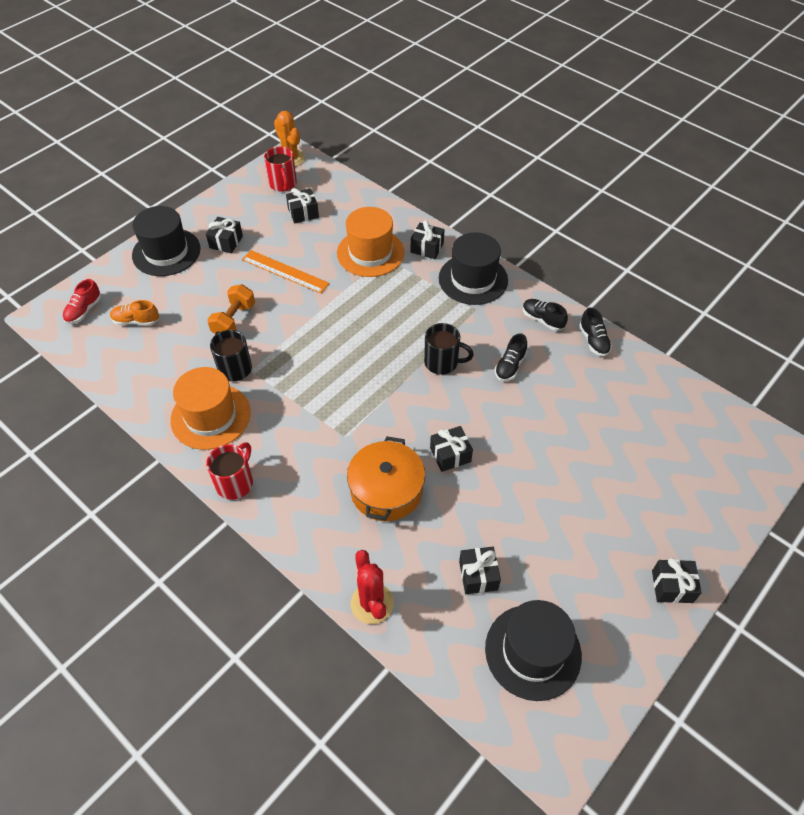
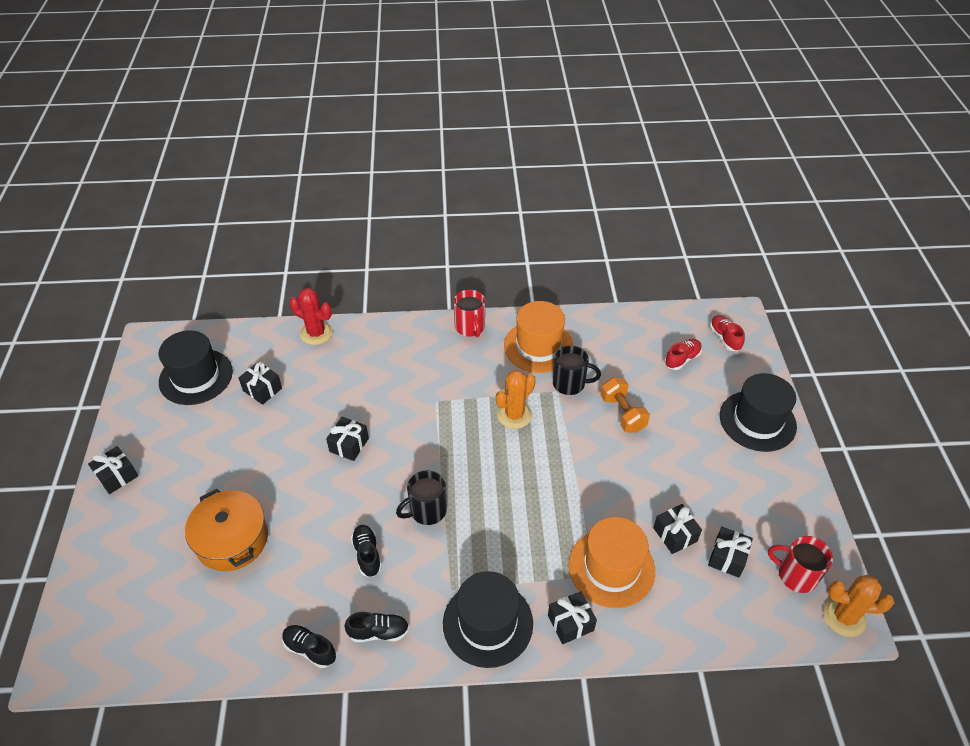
camera: 135 degrees right, 5 degrees down
orange shoe [110,300,159,325] -> red shoe [665,339,702,370]
black gift [206,217,243,253] -> black gift moved to [653,504,702,554]
orange ruler [242,250,330,293] -> none
orange pot [347,436,425,521] -> orange pot moved to [185,489,268,571]
none -> orange cactus [496,370,536,429]

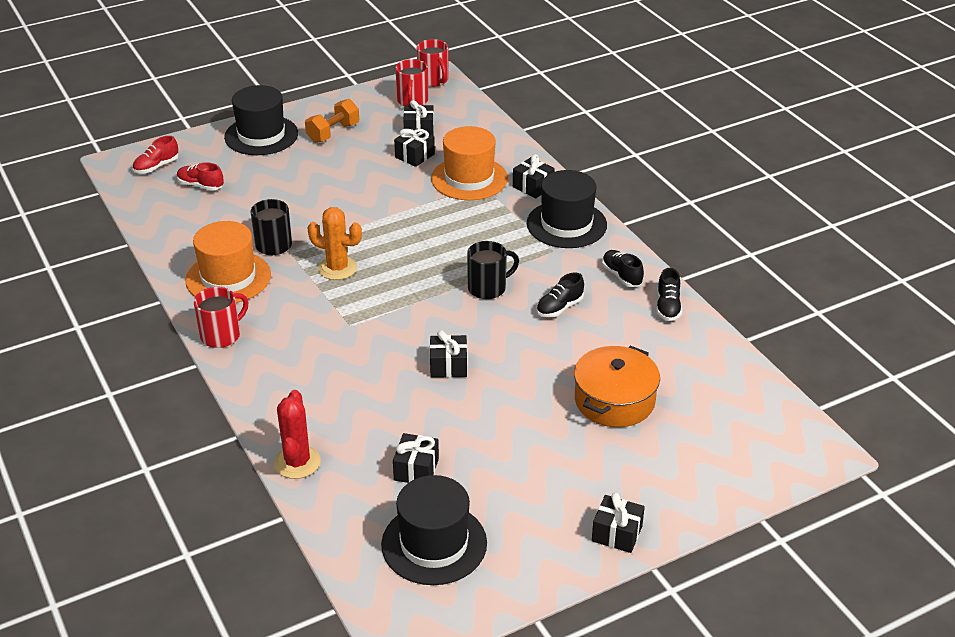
camera: 115 degrees left, 10 degrees down
black mug [396,471,447,525] -> black mug turned 60 degrees counterclockwise [467,241,519,299]
orange dumbbell [600,377,650,433] -> orange dumbbell moved to [305,99,359,143]
orange cactus [823,575,894,637] -> red mug [417,39,449,87]

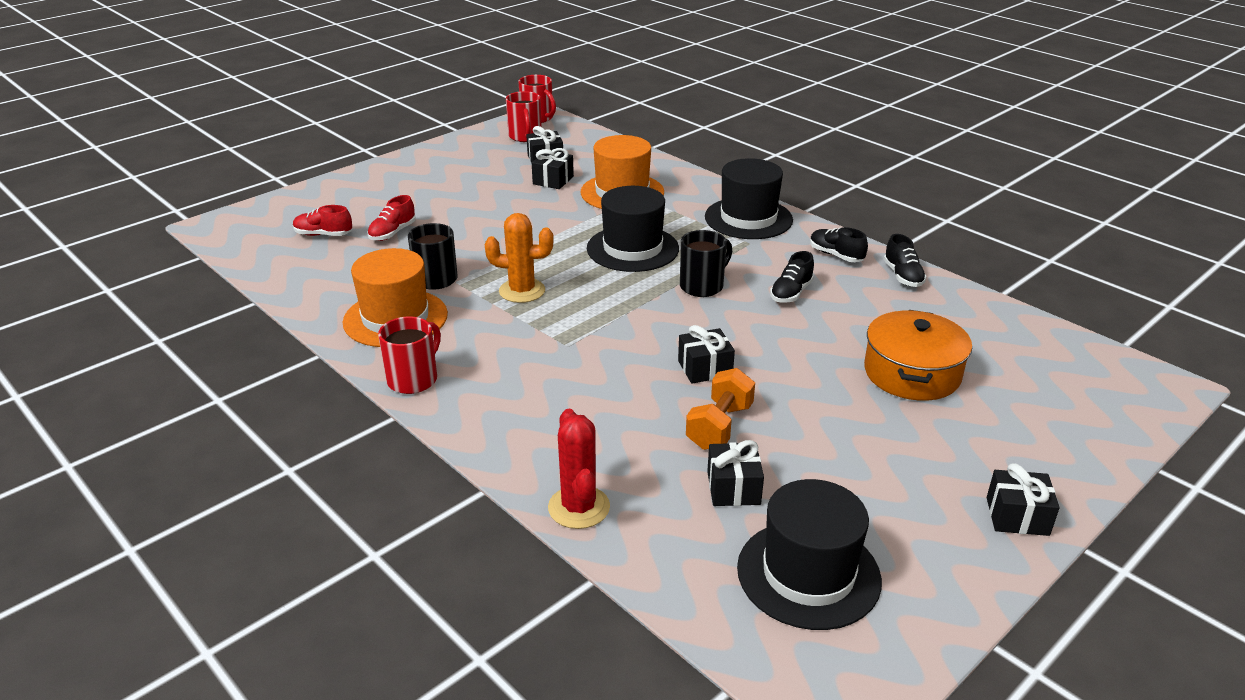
camera: 15 degrees left, 5 degrees down
red shoe [132,136,178,174] -> red shoe moved to [367,195,416,241]
black hat [224,85,298,155] -> black hat moved to [587,186,679,272]
orange dumbbell [305,99,359,143] -> orange dumbbell moved to [686,368,755,450]
black gift [513,154,555,198] -> none

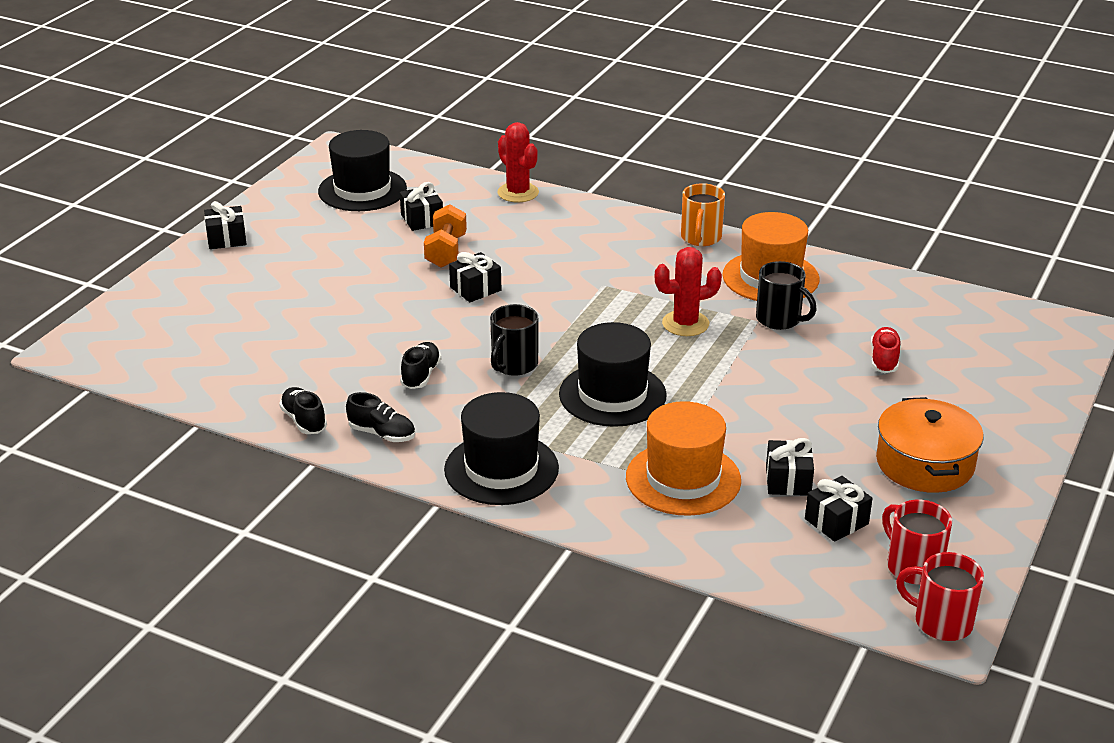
camera: 160 degrees right, 0 degrees up
red shoe [293,205,352,236] -> none
red mug [378,316,441,394] -> orange mug [681,183,725,246]
orange cactus [485,213,554,303] -> red cactus [655,247,722,336]
orange pot [864,310,972,401] -> orange pot moved to [876,397,984,493]

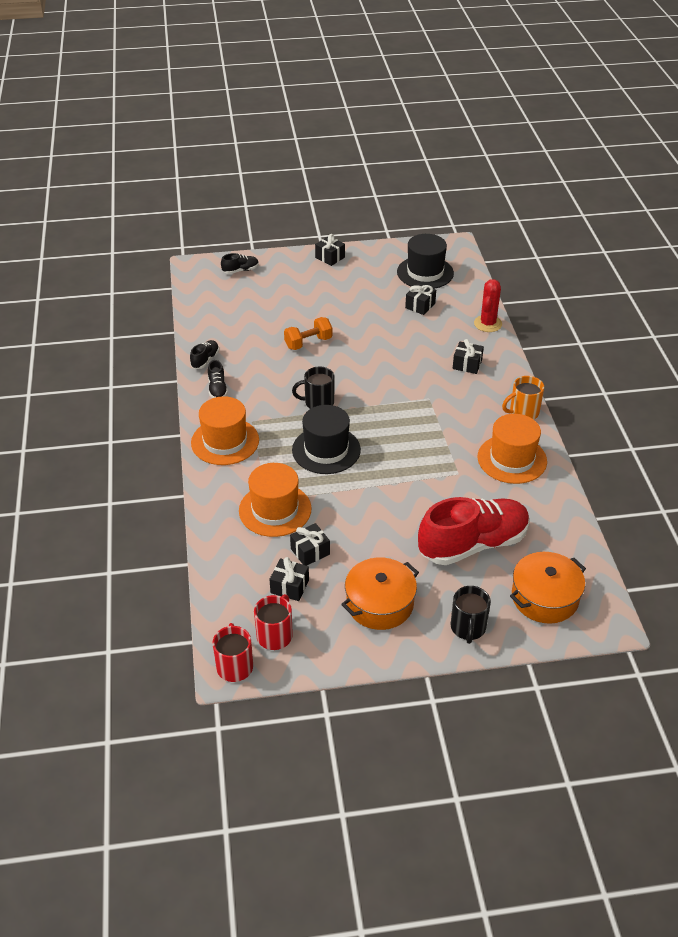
camera: 55 degrees right, 10 degrees up
black shoe [400,342,441,389] -> black shoe moved to [221,253,259,274]
orange dumbbell [424,204,467,267] -> orange dumbbell moved to [284,317,332,350]
black hat [444,392,559,505] -> orange hat [191,396,259,465]
black gift [449,252,501,302] -> black gift moved to [453,339,484,374]
red cactus [655,247,722,336] -> none
black mug [756,261,817,330] -> black mug moved to [451,586,491,644]
red shoe [870,327,901,373] -> red shoe [418,497,530,565], size x2.39
none -> orange pot [510,552,586,624]

